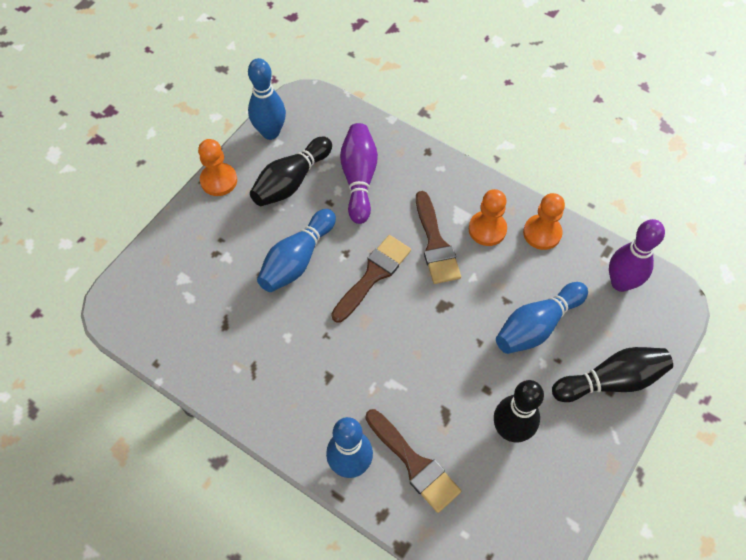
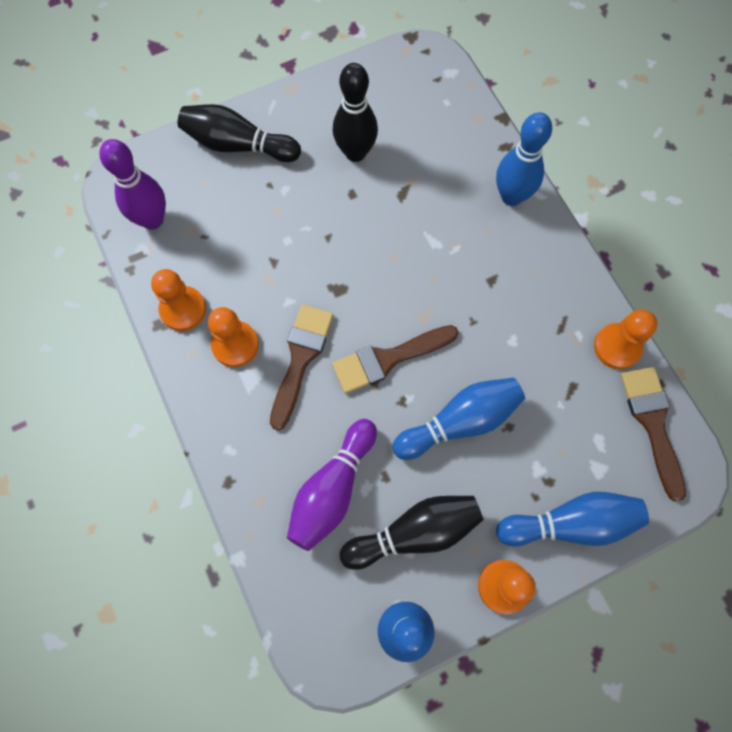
camera: 150 degrees left, 10 degrees up
brown brush [365,409,461,513] -> brown brush moved to [621,367,686,501]
blue bowling pin [496,282,588,354] -> blue bowling pin moved to [496,492,649,547]
none -> orange pawn [594,309,657,369]

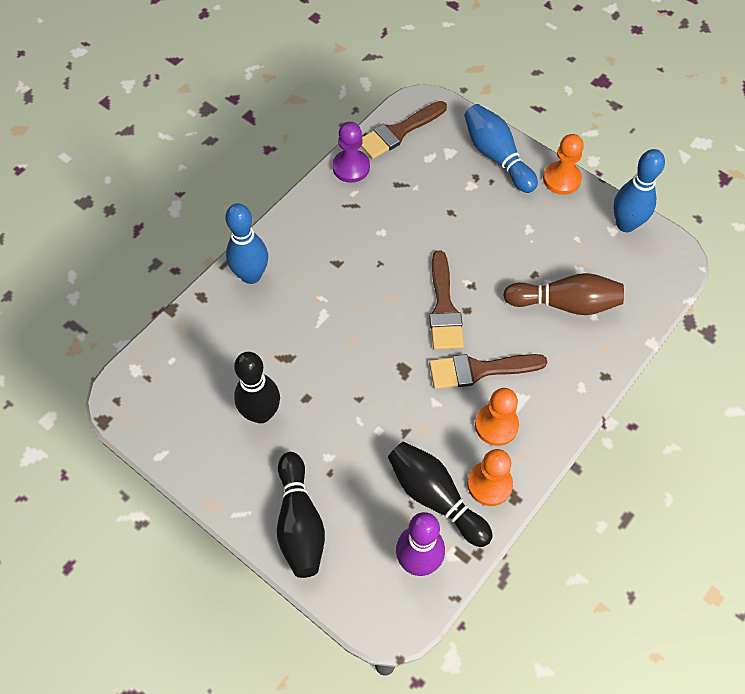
camera: 115 degrees left, 10 degrees down
purple bowling pin [287,419,377,551] -> brown bowling pin [503,273,624,315]
brown brush [332,325,459,394] -> brown brush turned 45 degrees clockwise [429,251,464,350]
black bowling pin [340,496,483,570] -> black bowling pin moved to [388,441,493,547]
blue bowling pin [392,377,525,460] -> none
orange pawn [594,309,657,369] -> purple pawn [332,122,370,183]

